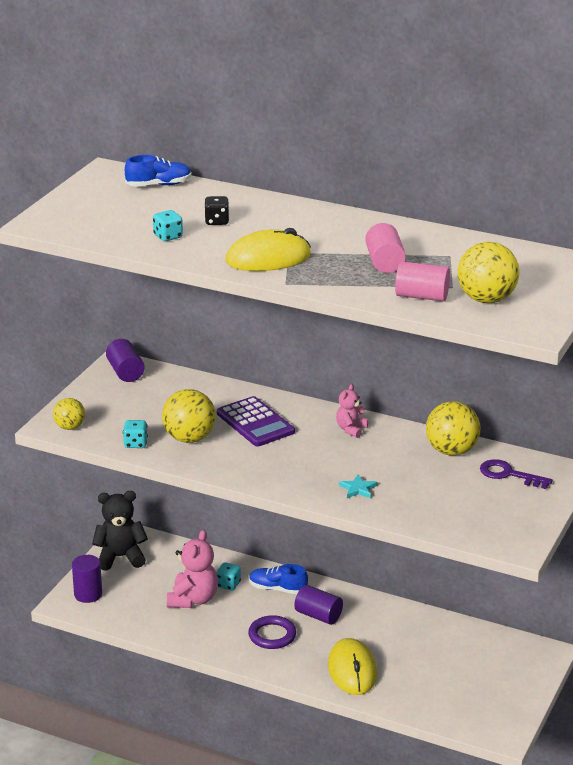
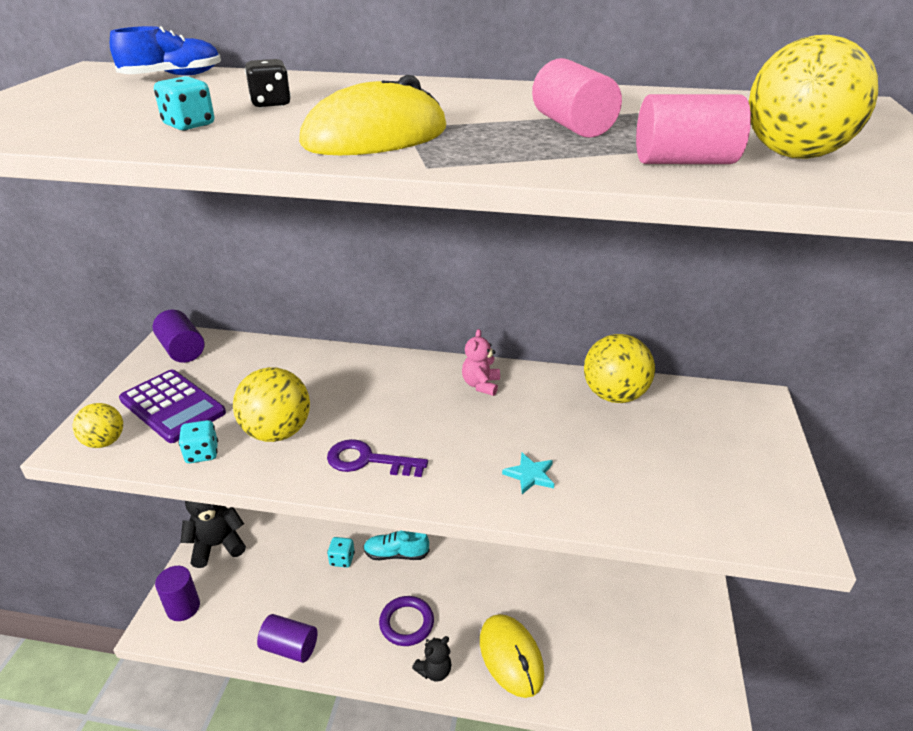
camera: 15 degrees left, 5 degrees up
pink teddy bear [167,530,218,608] -> none
purple calculator [217,396,295,447] -> purple calculator moved to [119,369,226,443]
blue shoe [249,564,308,594] -> turquoise shoe [363,531,430,560]
purple cylinder [294,585,343,625] -> purple cylinder moved to [257,614,317,663]
purple key [480,459,553,489] -> purple key moved to [327,439,428,477]
none -> black teddy bear [412,636,452,682]

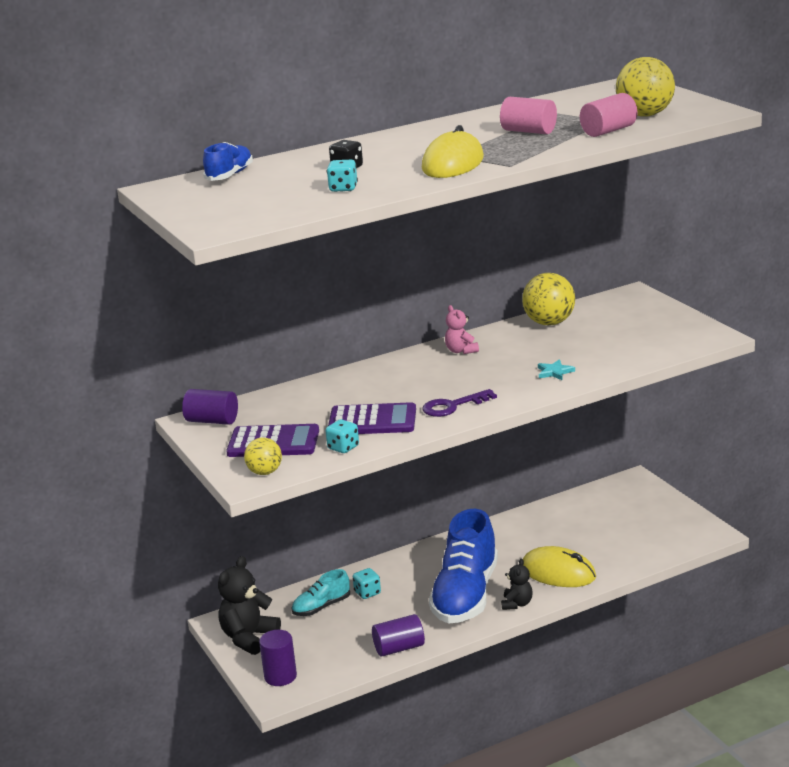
camera: 35 degrees left, 10 degrees down
yellow ball [233,367,310,442] -> purple calculator [328,402,416,434]
turquoise shoe [363,531,430,560] -> turquoise shoe moved to [292,569,350,616]
purple ring [379,596,434,646] -> blue shoe [429,509,498,624]

